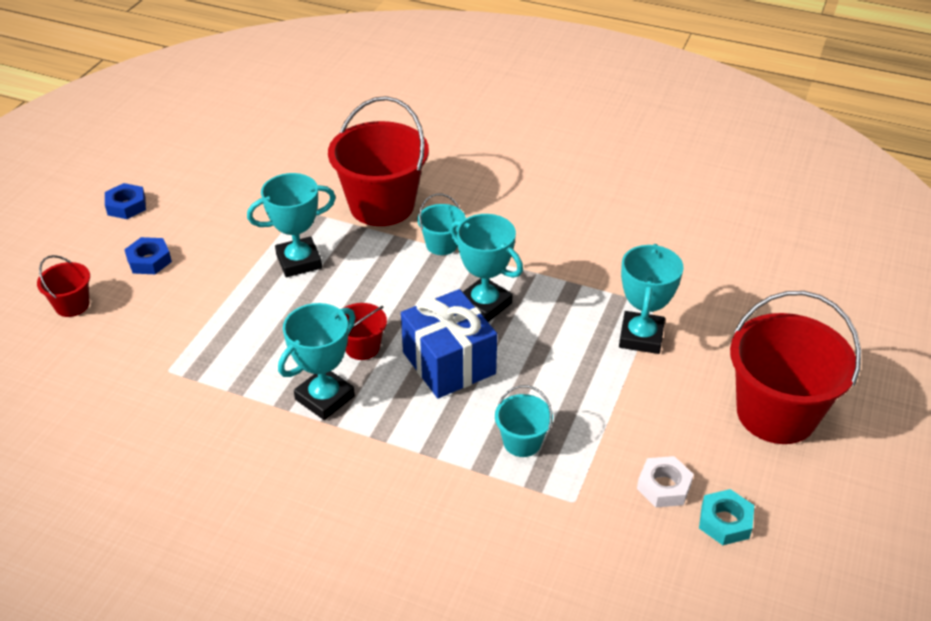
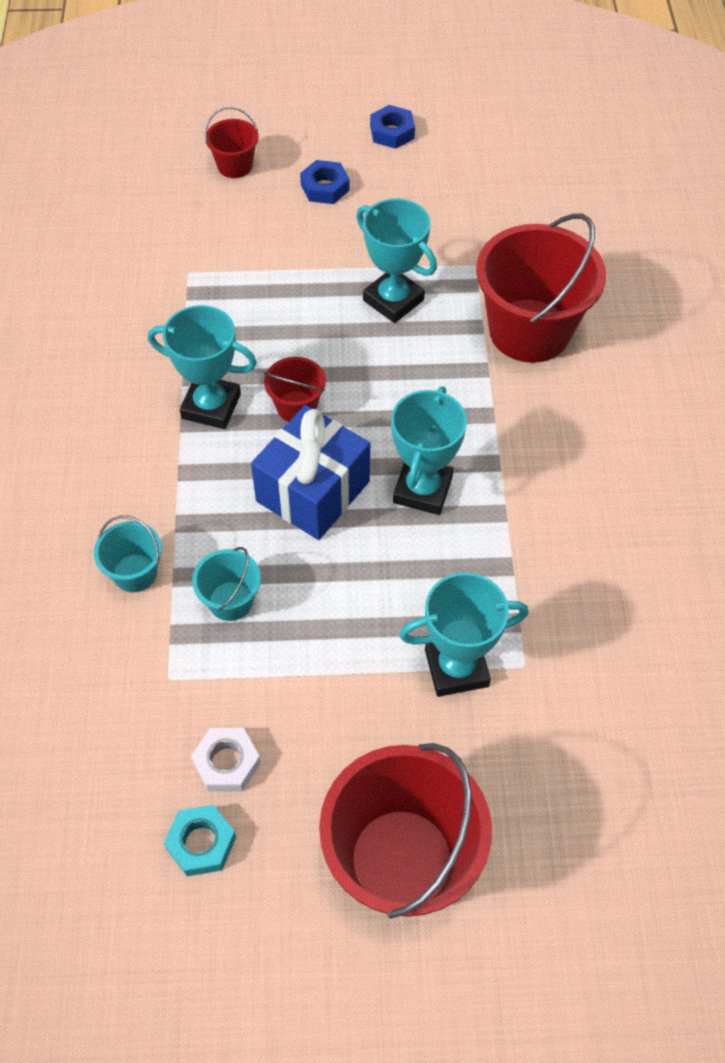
camera: 65 degrees right, 15 degrees up
turquoise bucket [417,194,466,255] -> turquoise bucket moved to [94,515,162,592]

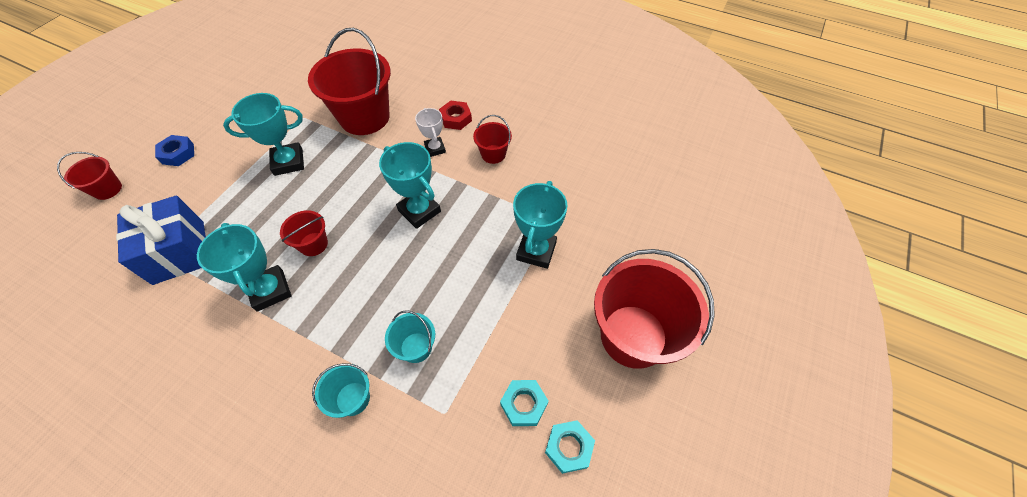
camera: 60 degrees left, 0 degrees up
turquoise trophy [148,305,257,429] -> turquoise trophy turned 75 degrees counterclockwise [197,223,291,312]
white nut [191,728,261,792] -> turquoise nut [500,380,549,426]
blue gift [251,405,370,540] -> blue gift moved to [116,195,206,285]
blue nut [370,105,415,149] -> none
none -> white trophy [415,108,446,157]
none -> red nut [439,101,472,130]
none -> red bucket [473,115,512,164]

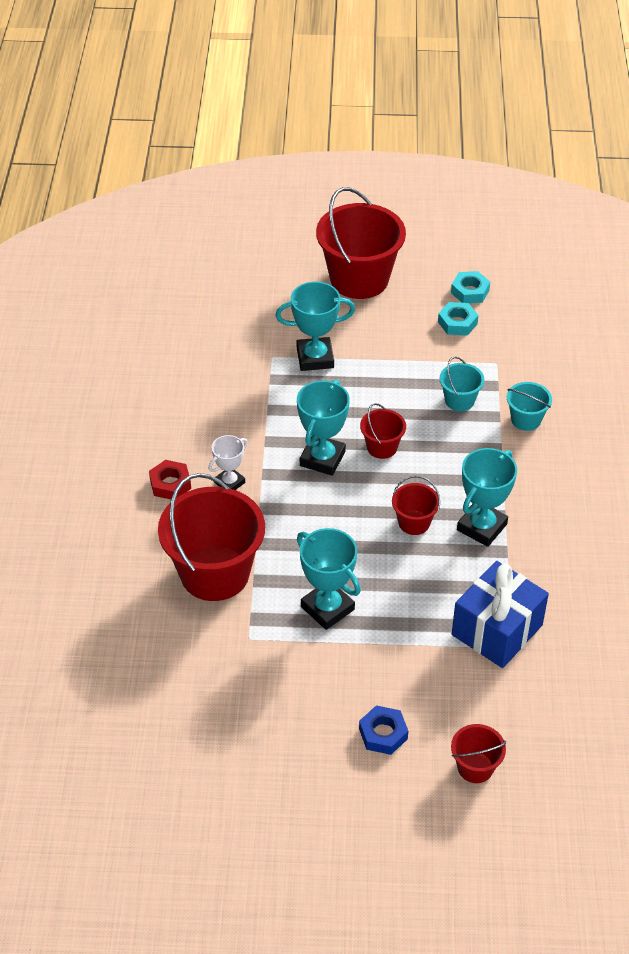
camera: 115 degrees left, 10 degrees down
red bucket [473,115,512,164] -> red bucket moved to [360,403,406,459]

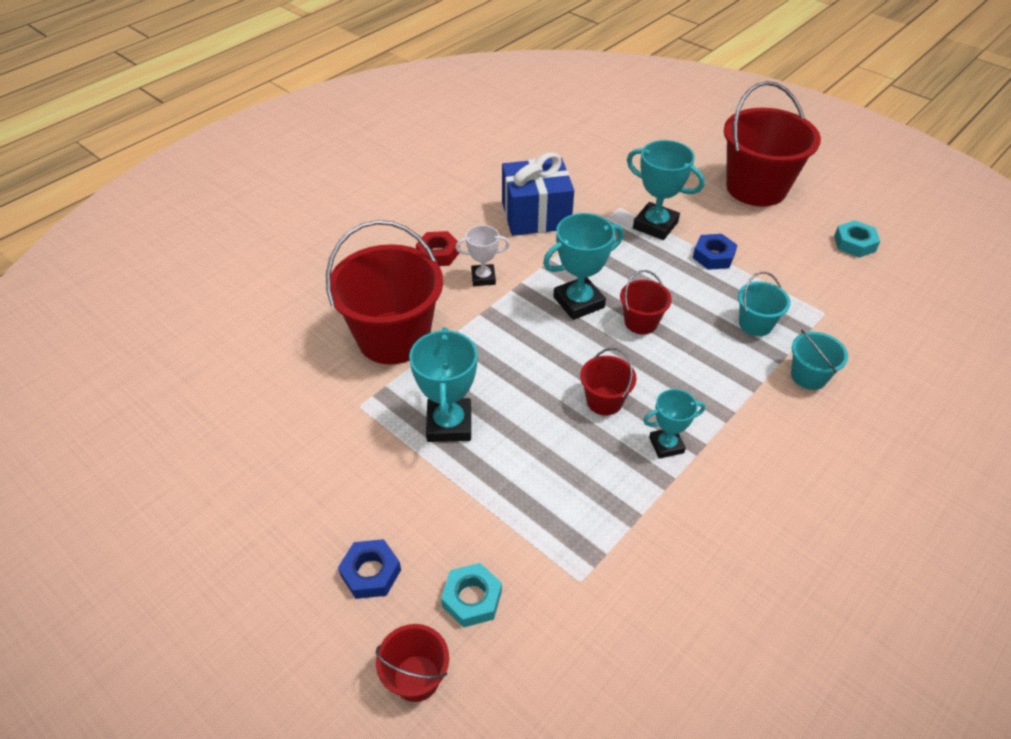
camera: 40 degrees right, 0 degrees up
turquoise nut [438,302,479,336] -> turquoise nut moved to [441,563,502,628]
blue gift [452,561,549,668] -> blue gift moved to [502,152,574,236]
turquoise trophy [457,448,517,547] -> turquoise trophy [643,389,705,459], size x0.61
none -> blue nut [693,234,737,270]

